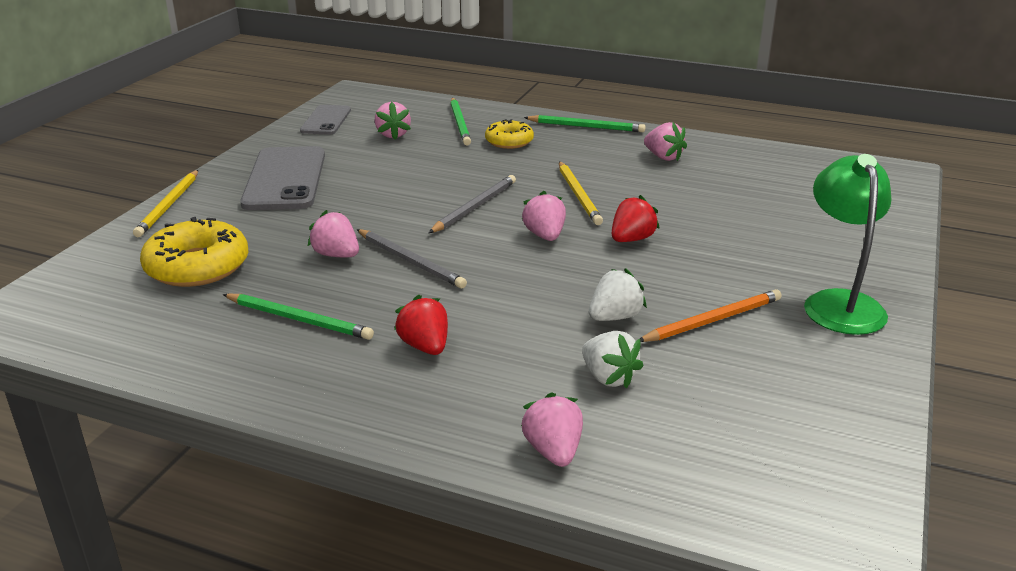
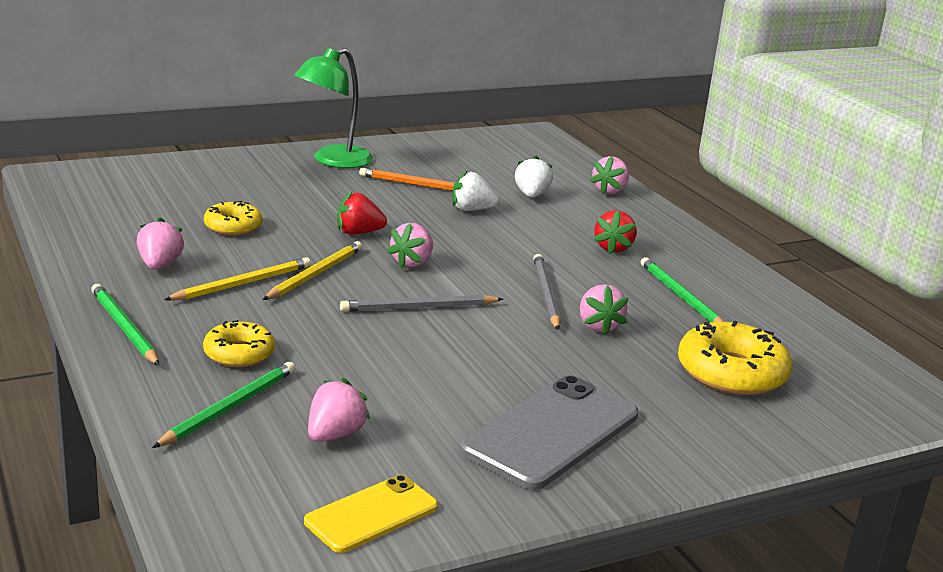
camera: 140 degrees left, 5 degrees down
yellow pencil [133,170,198,237] -> yellow pencil moved to [164,257,311,301]
grey phone [300,105,351,135] -> yellow phone [304,475,438,553]
none -> yellow donut [204,201,262,236]

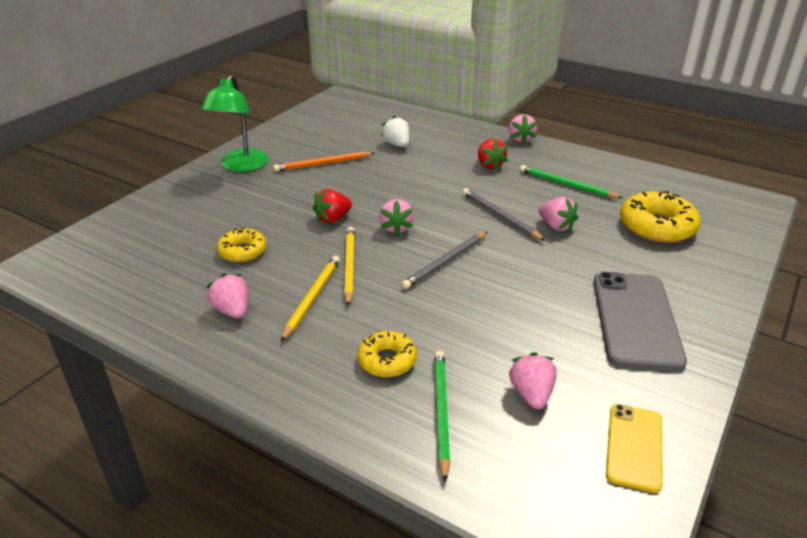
camera: 30 degrees left, 10 degrees up
green pencil [91,284,160,366] -> none
white strawberry [452,170,499,211] -> none
pink strawberry [590,156,629,195] -> pink strawberry moved to [509,114,537,144]

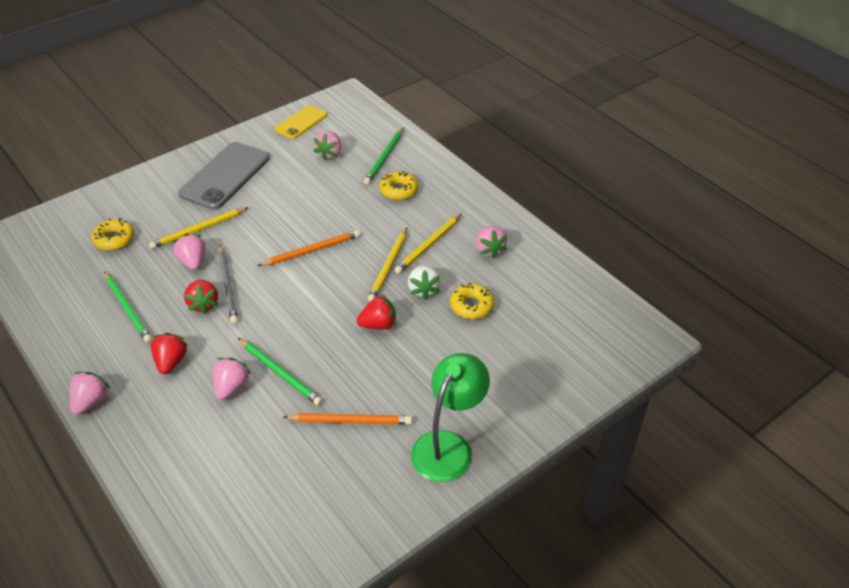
camera: 160 degrees left, 10 degrees up
pink strawberry [379,199,414,236] -> pink strawberry moved to [213,358,251,400]
white strawberry [381,116,409,147] -> white strawberry moved to [408,265,440,300]
grey pencil [401,232,487,289] -> orange pencil [257,230,360,266]
yellow donut [620,191,701,243] -> yellow donut [91,218,134,250], size x0.61
none -> yellow pencil [149,208,248,249]
none -> red strawberry [184,280,218,314]
none -> green pencil [238,338,323,406]

